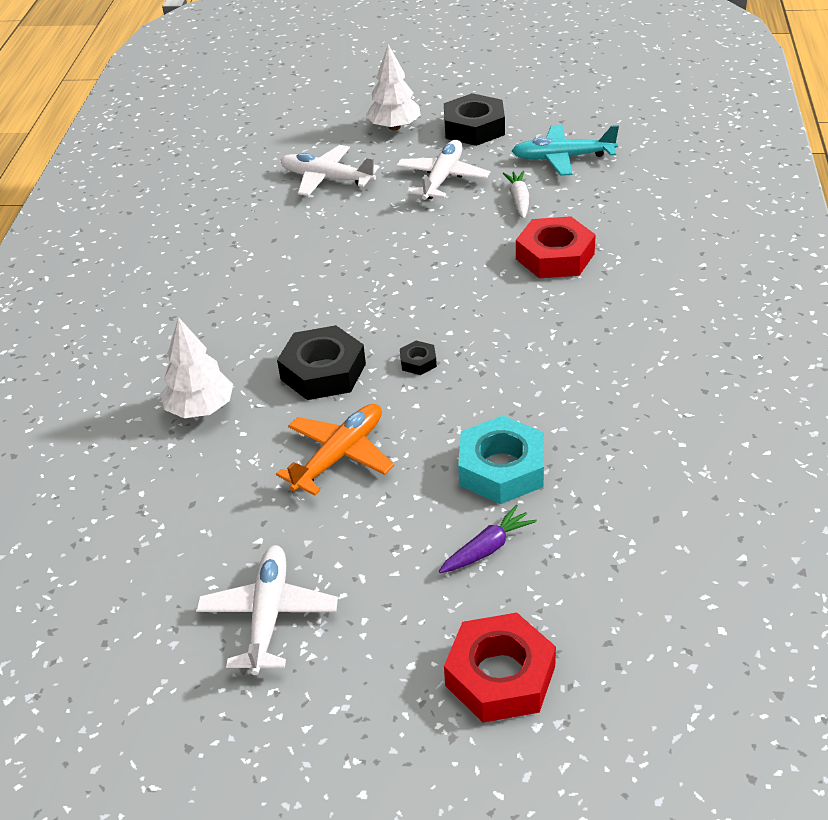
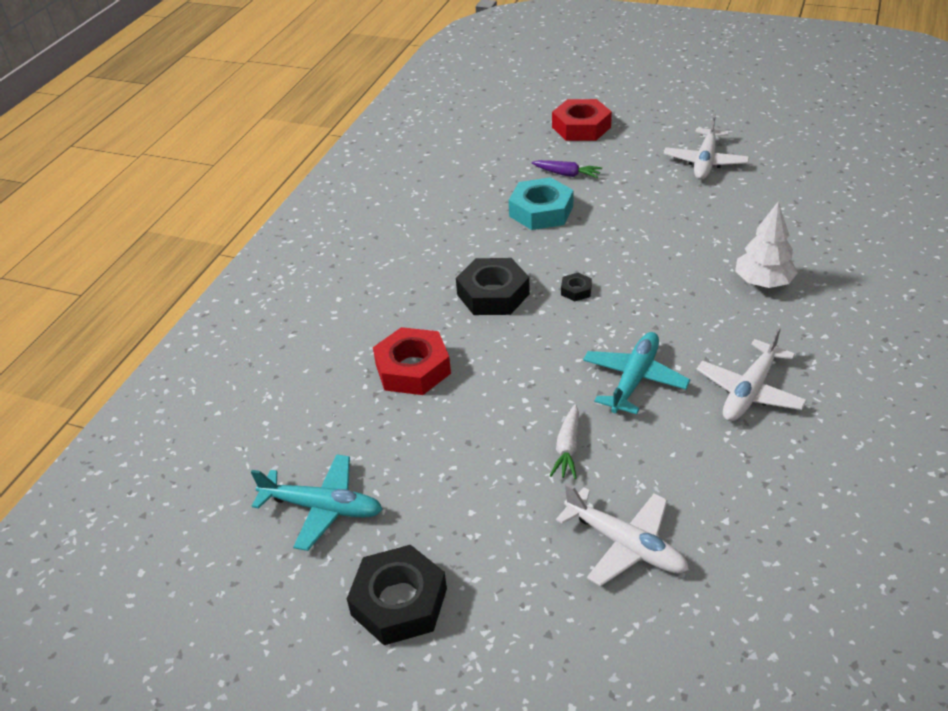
camera: 165 degrees left, 0 degrees up
orange plane [276,404,394,496] -> none
black nut [277,325,366,400] -> black nut moved to [456,258,530,315]
white tree [366,44,421,130] -> none
white plane [396,140,490,200] -> white plane moved to [696,327,807,421]
purple carrot [439,505,537,573] -> purple carrot turned 135 degrees counterclockwise [532,160,602,178]
white carrot [503,171,529,219] -> white carrot moved to [550,404,579,479]
none -> turquoise plane [583,332,690,414]

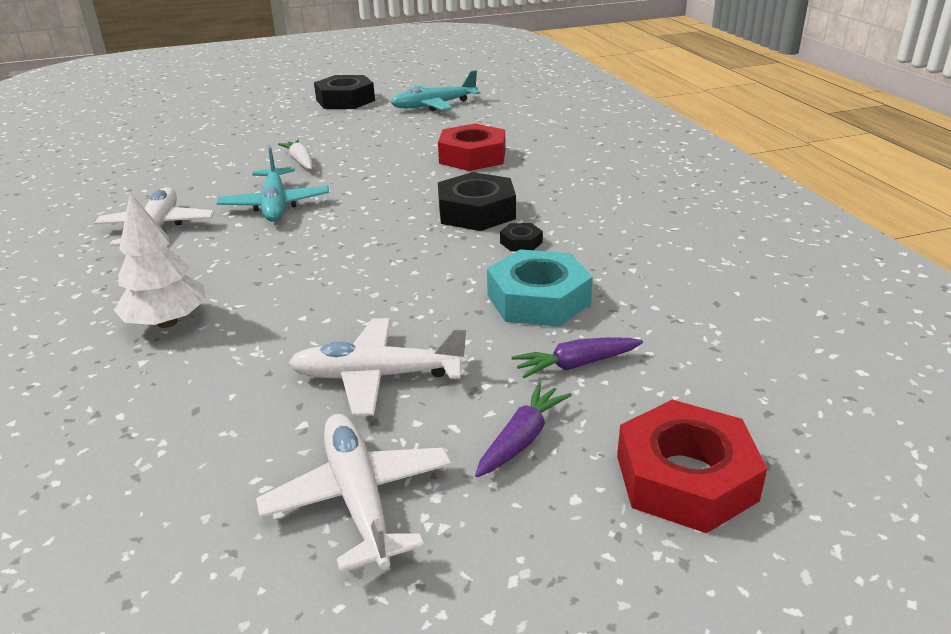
camera: 140 degrees right, 10 degrees down
white plane [556,483,689,587] -> white plane moved to [288,318,468,416]
black nut [561,273,592,301] -> black nut moved to [500,223,543,252]
none -> purple carrot [475,382,572,477]

